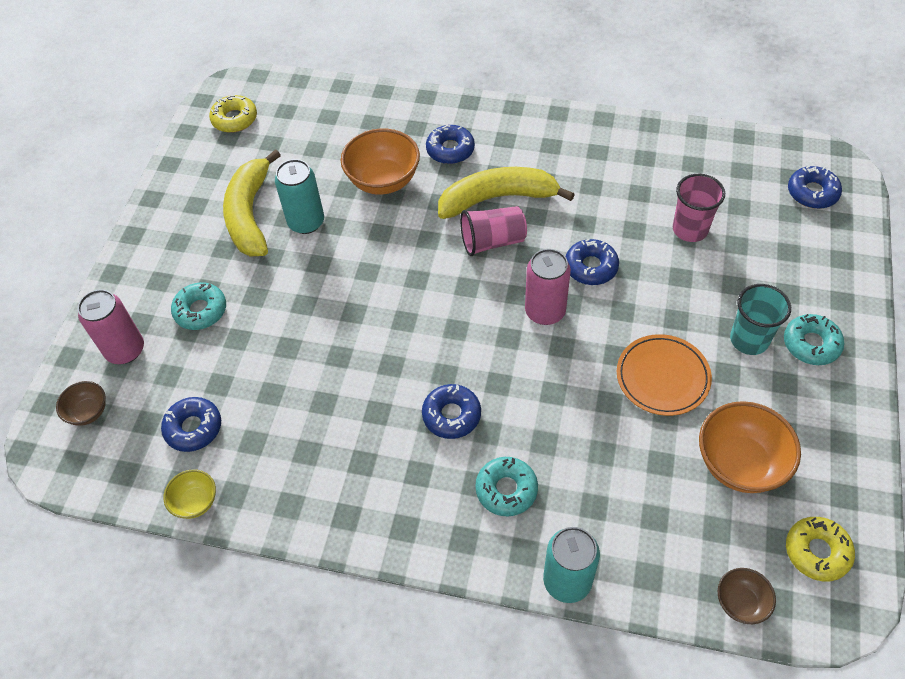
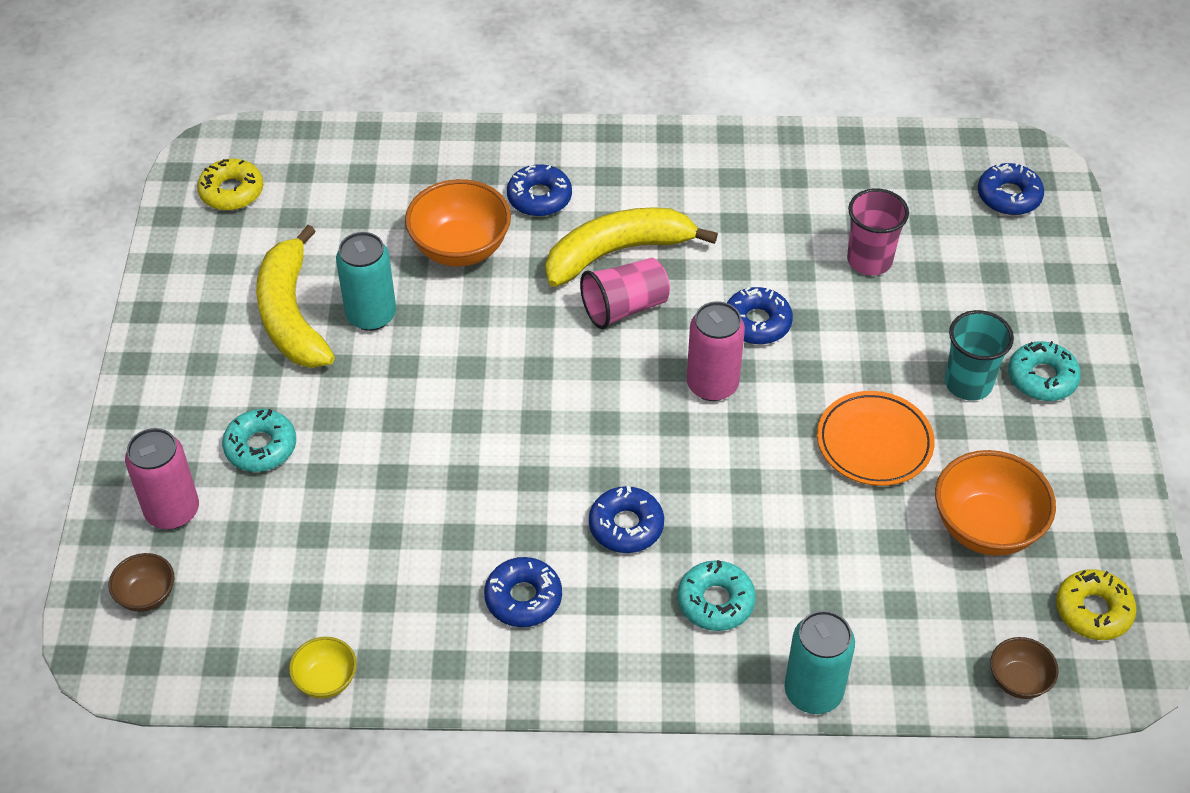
camera: 15 degrees left, 5 degrees down
blue donut [161,397,221,452] -> blue donut moved to [484,557,562,627]

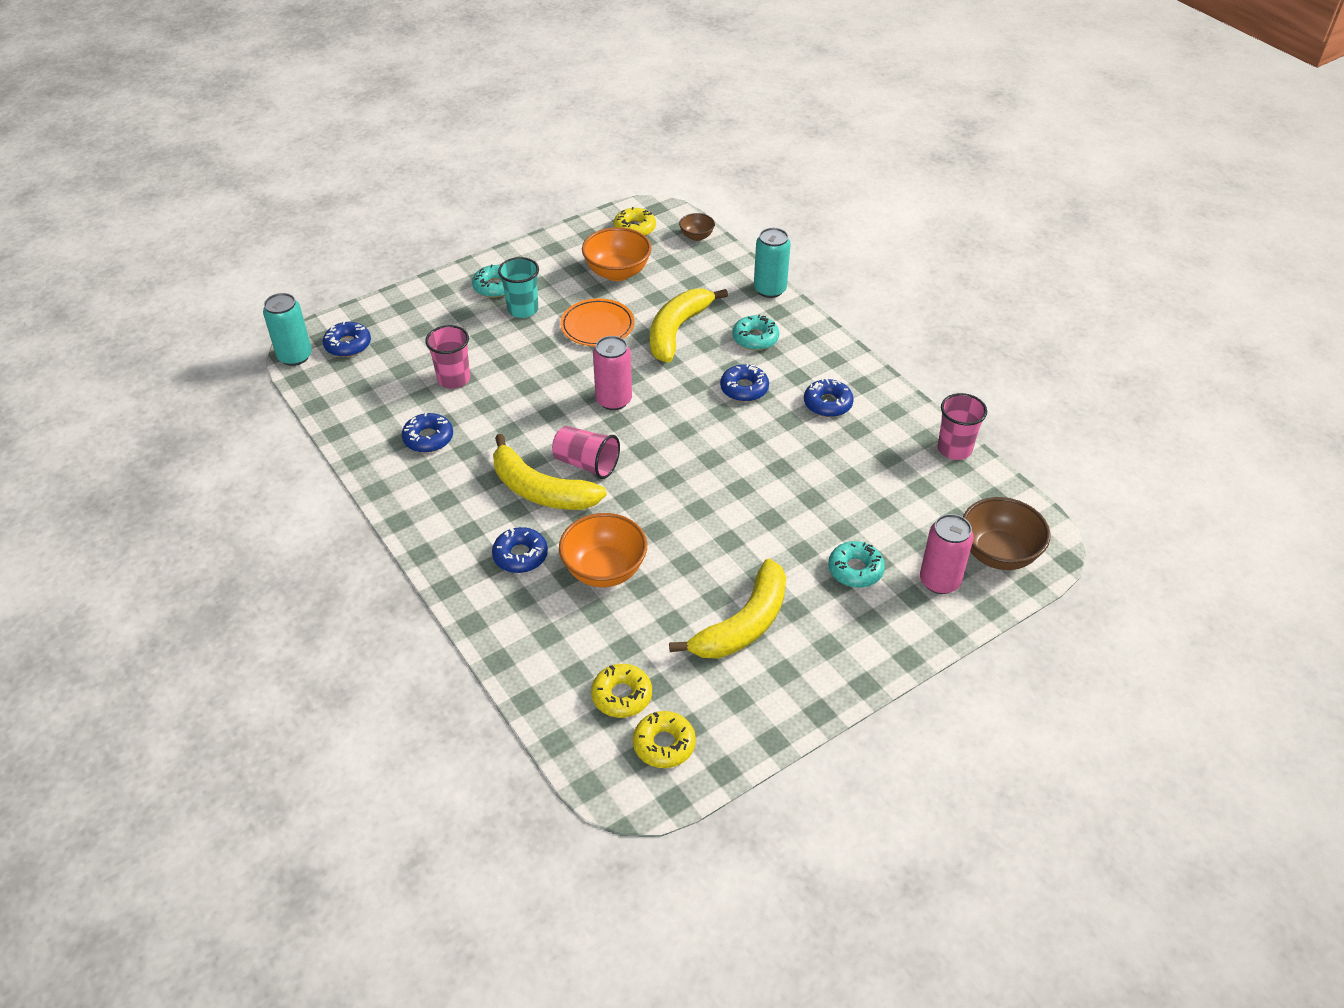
camera: 125 degrees left, 5 degrees down
brown bowl [109,553,174,612] -> brown bowl [963,497,1050,570], size x1.87
yellow bowl [289,637,357,699] -> pink cup [938,393,987,460]
turquoise can [336,232,396,331] -> turquoise can moved to [263,293,312,366]
blue donut [727,287,793,344] -> blue donut moved to [402,413,453,453]
none -> yellow donut [591,664,652,718]
none -> yellow banana [650,289,728,363]

